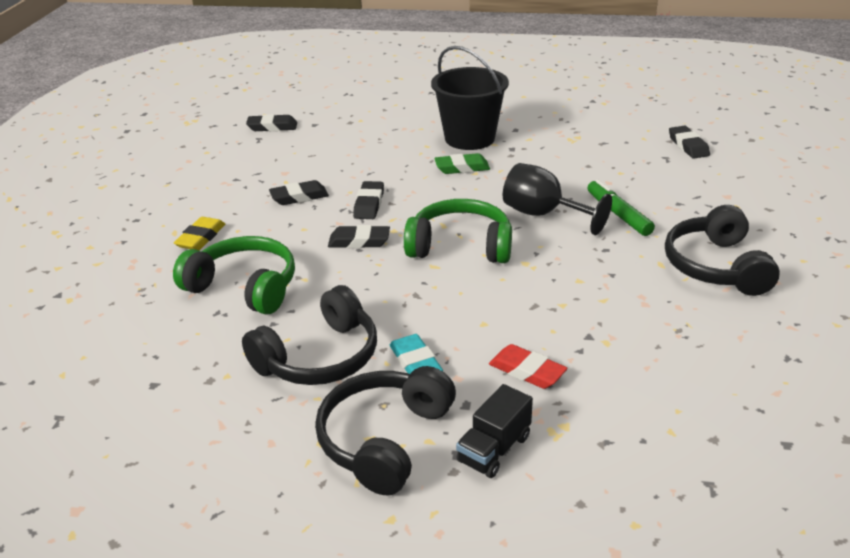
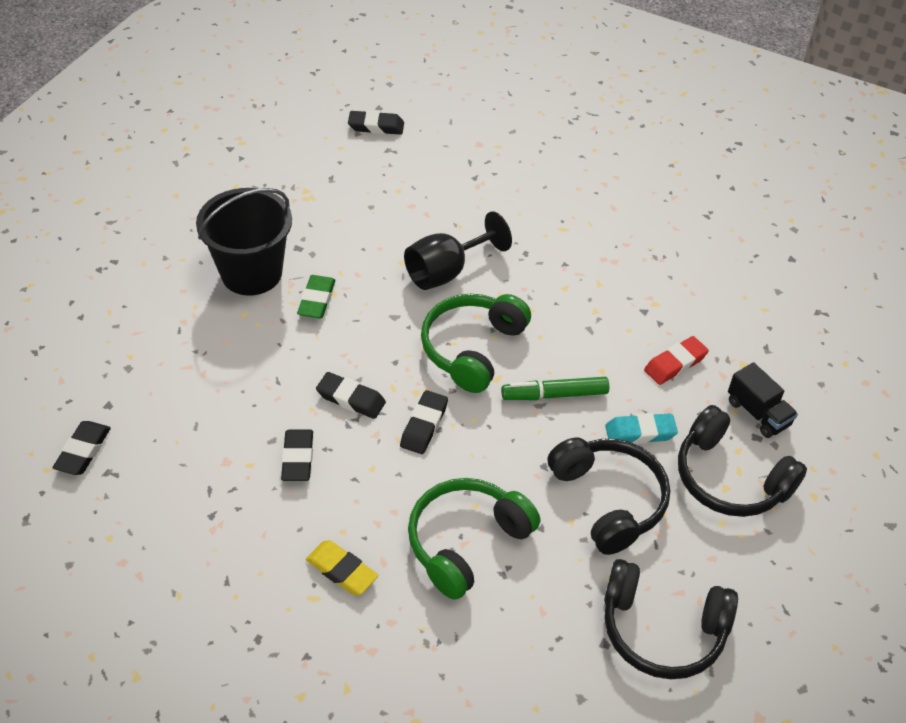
camera: 75 degrees left, 15 degrees up
green marker [588,180,655,236] -> green marker moved to [501,377,609,400]
black headphones [665,205,780,296] -> black headphones moved to [604,559,738,679]

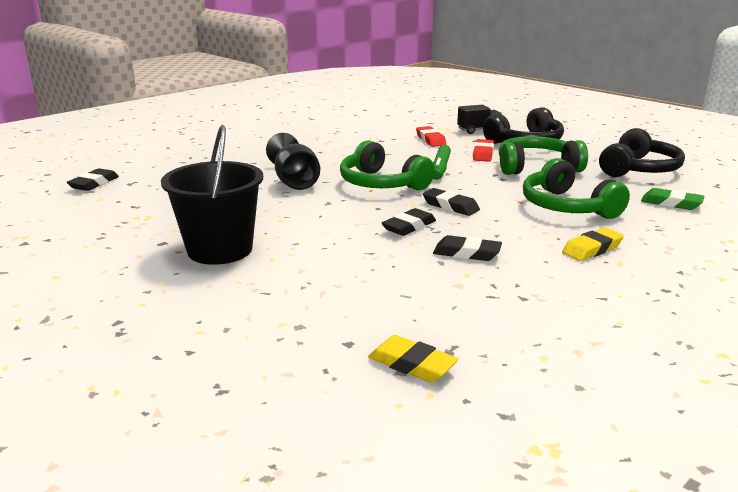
camera: 70 degrees left, 25 degrees down
black eraser [53,421,111,475] -> yellow eraser [368,335,458,382]
green eraser [297,275,335,319] -> green eraser moved to [641,188,704,210]
black headphones [547,437,670,555] -> green headphones [499,136,588,175]
turquoise eraser [605,413,678,444] -> red eraser [473,139,494,162]

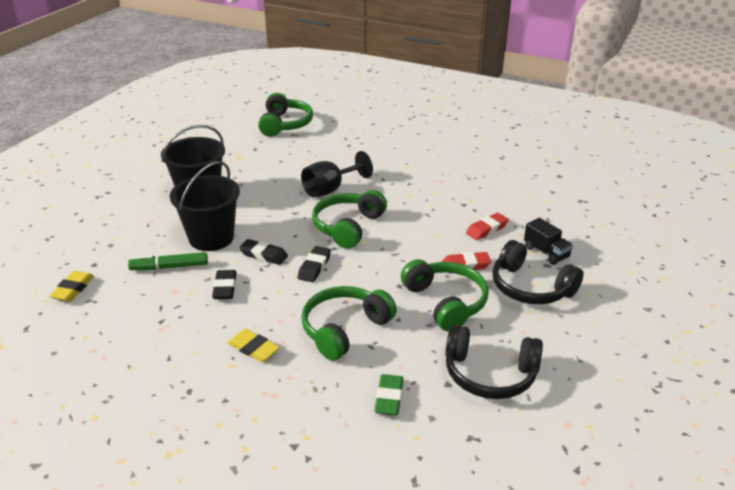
camera: 70 degrees right, 10 degrees up
black eraser [67,168,119,191] -> green headphones [258,93,313,137]
green marker [433,145,451,180] -> green marker moved to [128,252,208,270]
none -> black bucket [170,161,240,251]

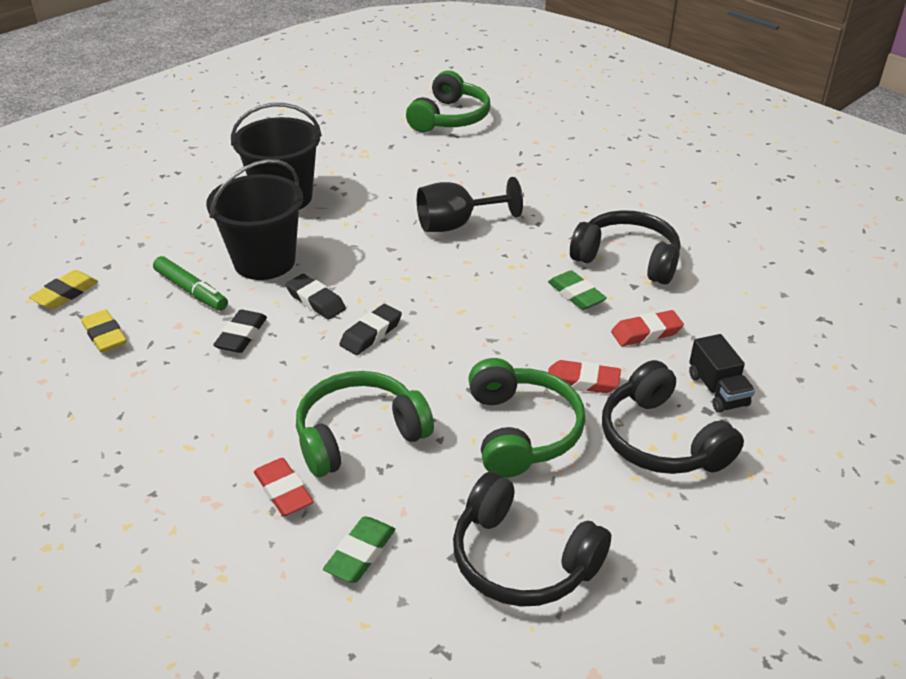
camera: 20 degrees right, 5 degrees up
green marker [128,252,208,270] -> green marker turned 150 degrees counterclockwise [153,256,228,311]
yellow eraser [228,329,280,362] -> yellow eraser moved to [81,309,127,353]
green headphones [312,190,387,249] -> none
none -> red eraser [254,458,314,516]
none -> green eraser [548,270,607,310]
none -> black headphones [570,210,680,285]

